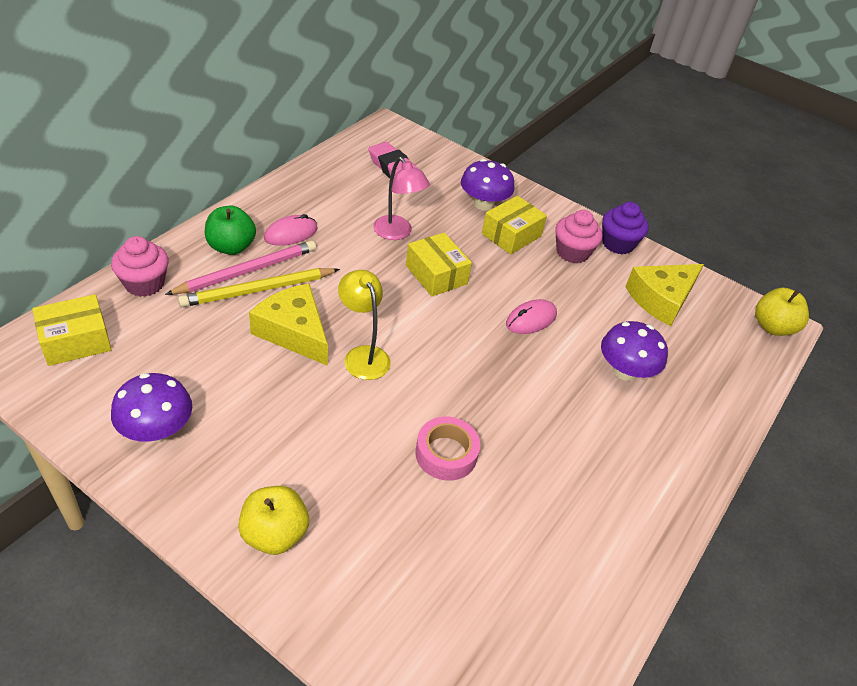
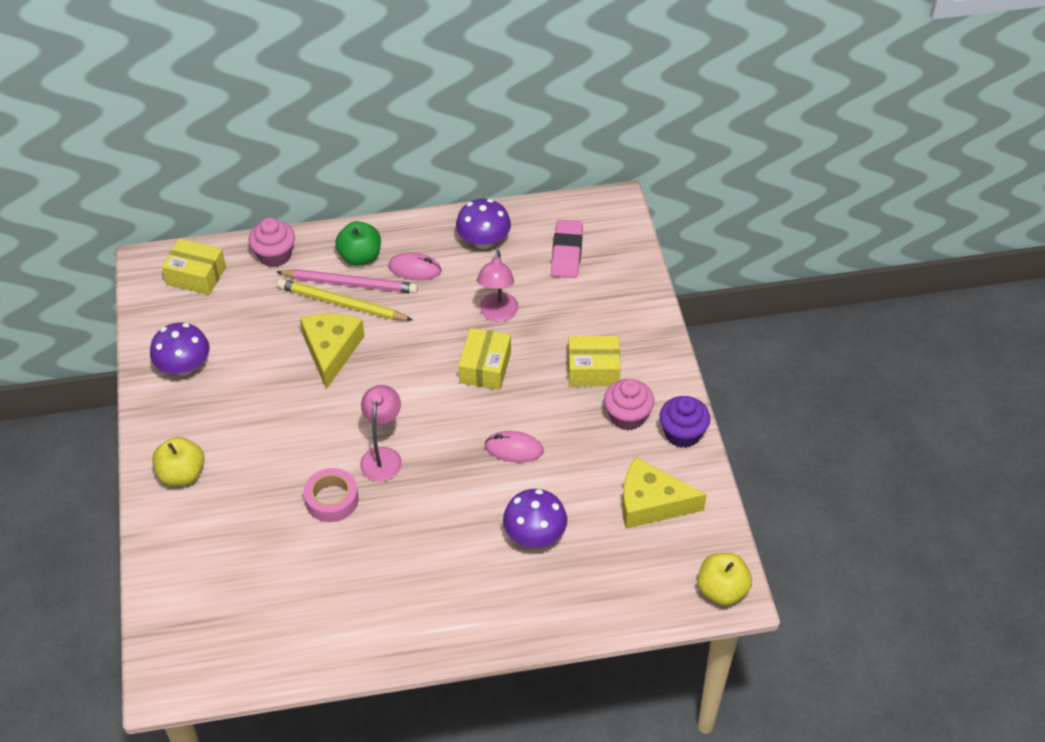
camera: 50 degrees right, 5 degrees up
yellow lamp [338,270,391,380] -> none
purple mushroom [461,159,515,211] -> purple mushroom moved to [456,199,511,249]
none -> pink lamp [360,385,402,481]

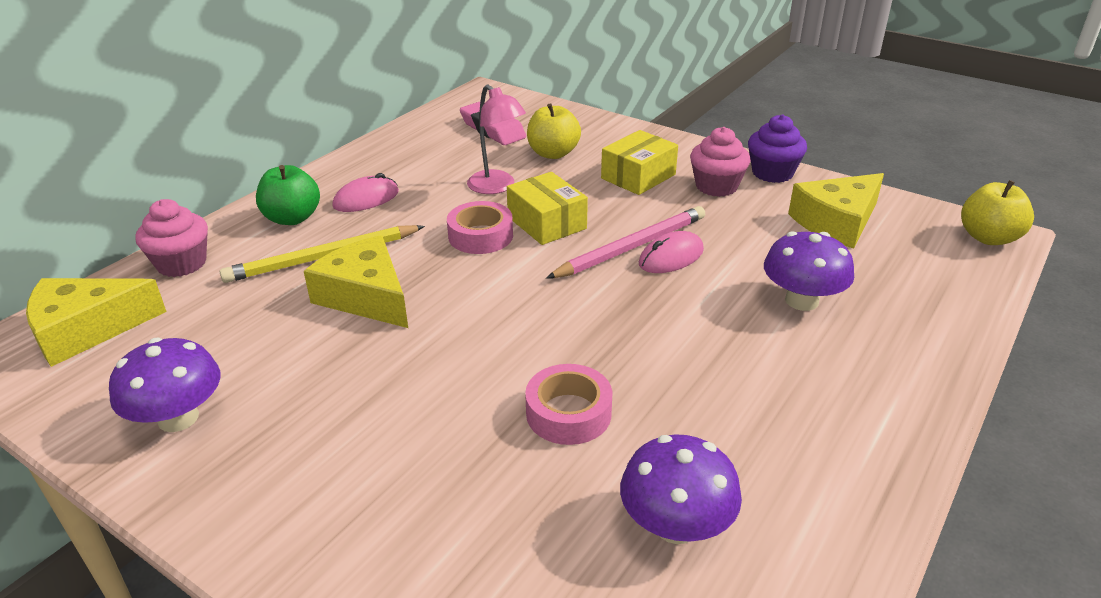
camera: 45 degrees left, 15 degrees down
yellow apple [152,437,205,486] -> yellow apple moved to [527,103,581,159]
yellow box [162,239,226,295] -> yellow cheese [26,278,167,367]
pink pencil [277,269,418,293] -> pink pencil moved to [546,206,705,279]
pink lamp [360,385,402,481] -> none
purple mushroom [456,199,511,249] -> purple mushroom moved to [620,434,742,544]
none -> pink tape [447,201,513,254]

